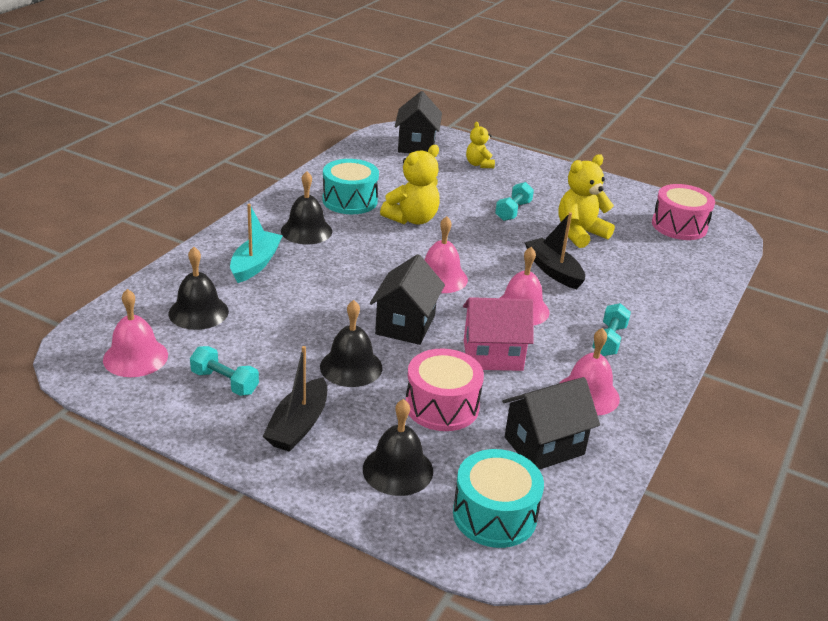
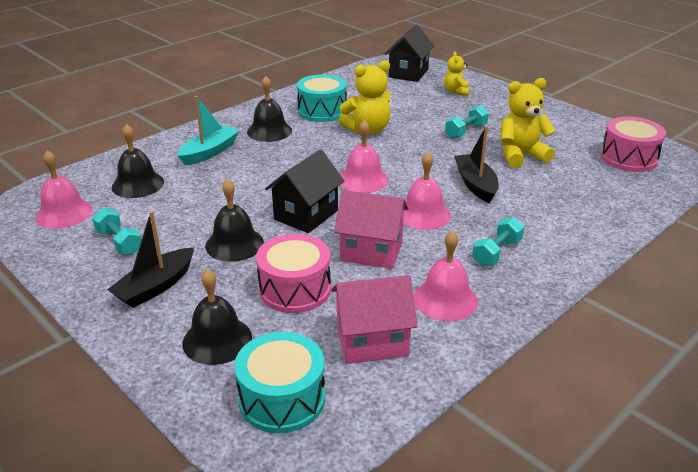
camera: 20 degrees right, 0 degrees up
black house [502,377,600,470] -> pink house [331,275,418,364]

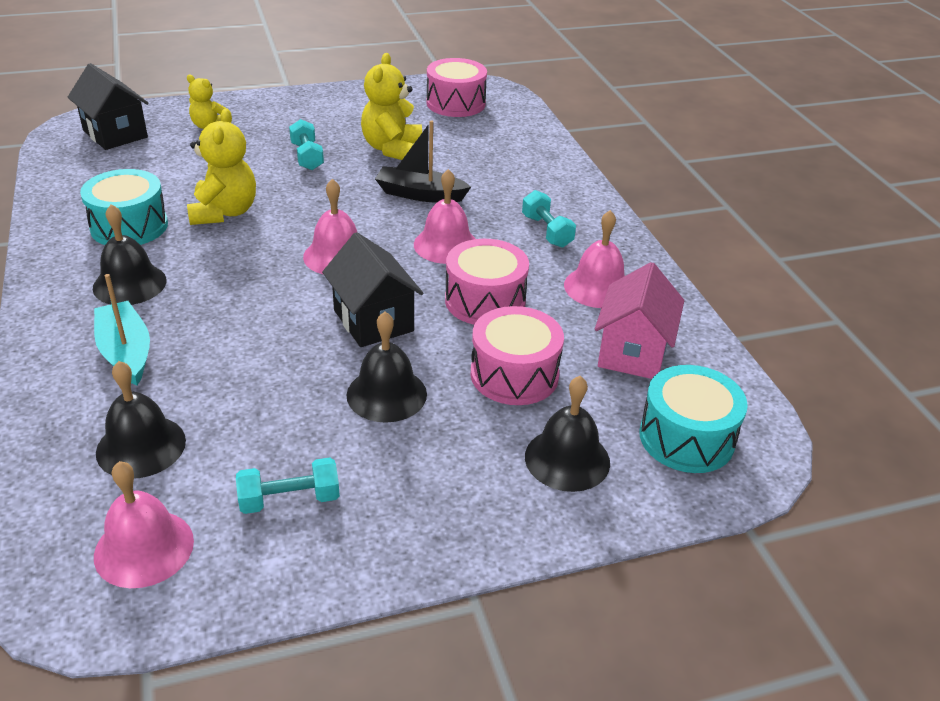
camera: 65 degrees left, 5 degrees up
black boat [107,211,194,308] -> none
pink house [334,190,409,269] -> pink drum [445,239,529,325]

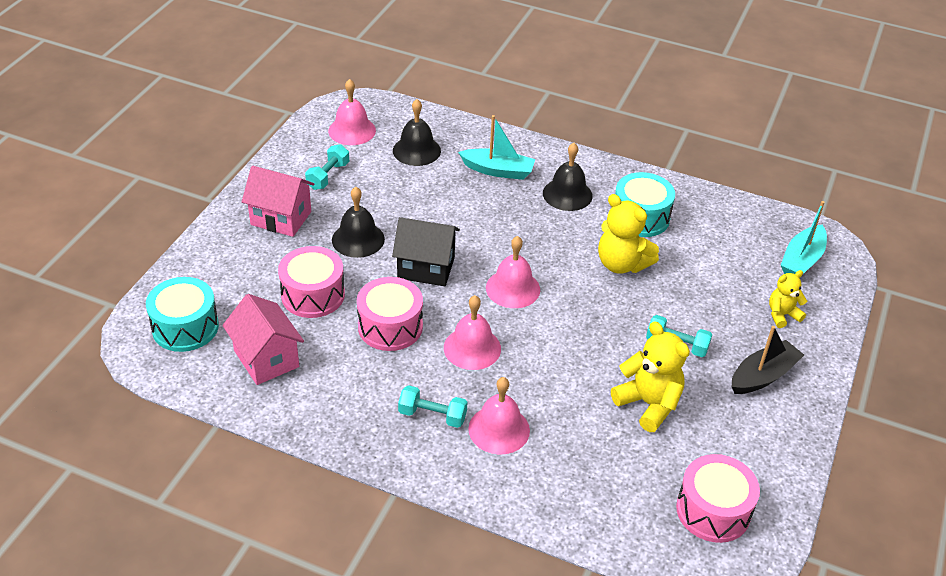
camera: 130 degrees right, 5 degrees up
black house [67,63,149,150] -> turquoise boat [781,201,827,274]
black boat [375,121,471,203] -> black boat moved to [732,326,804,394]
black bell [525,376,610,492] -> none
pink bell [564,210,625,308] -> pink bell moved to [468,377,530,454]
none -> pink house [242,166,314,237]

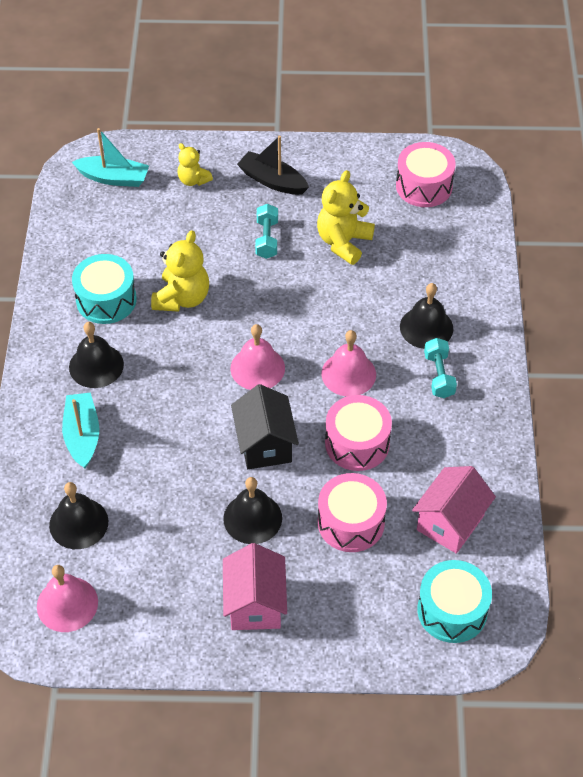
camera: 110 degrees left, 10 degrees up
turquoise dumbbell [305,144,349,190] -> none
pink bell [468,377,530,454] -> black bell [400,283,453,349]

